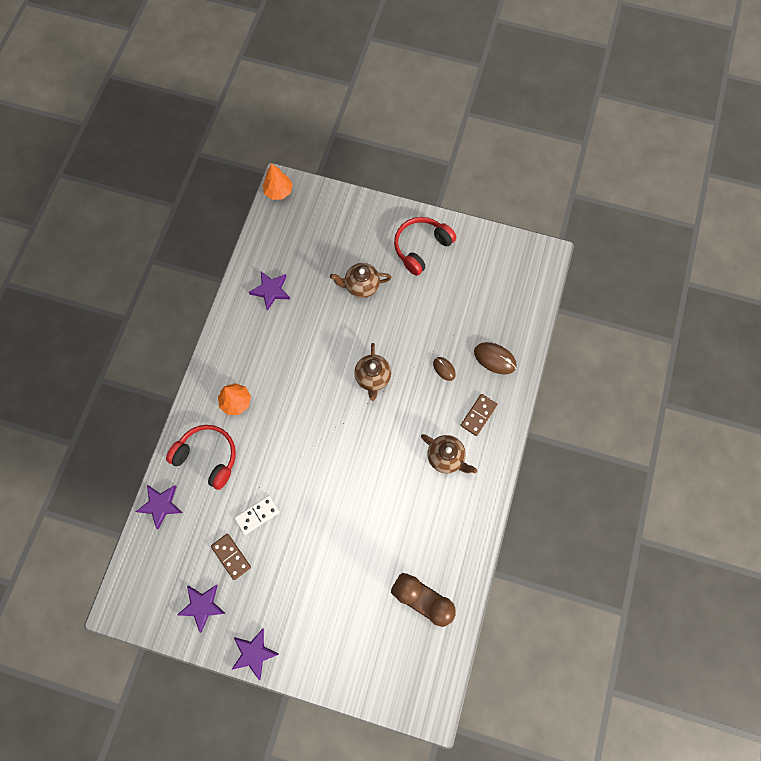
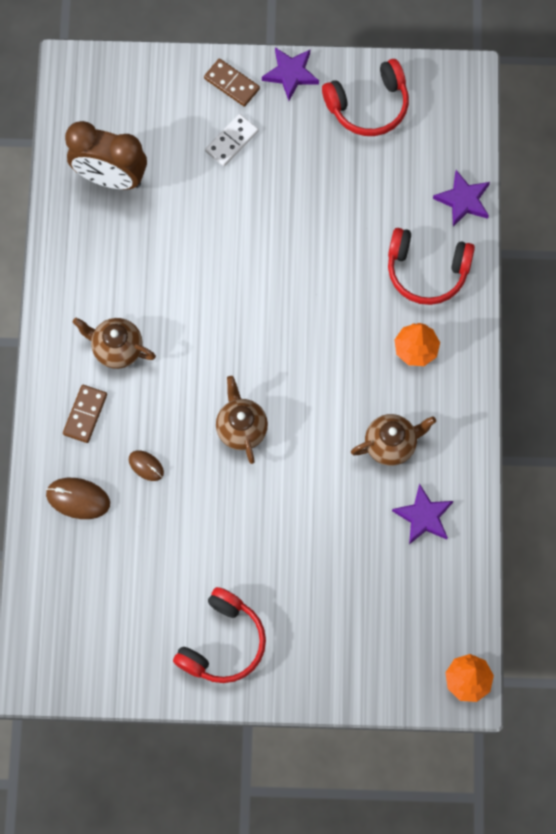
camera: 165 degrees right, 0 degrees up
purple star [177,585,226,633] -> red headphones [322,59,409,136]
brown domino [211,534,251,580] -> brown domino moved to [204,59,260,107]
white domino [234,495,280,535] -> white domino moved to [205,114,258,166]
brown teapot [330,263,391,298] -> brown teapot moved to [351,414,436,466]

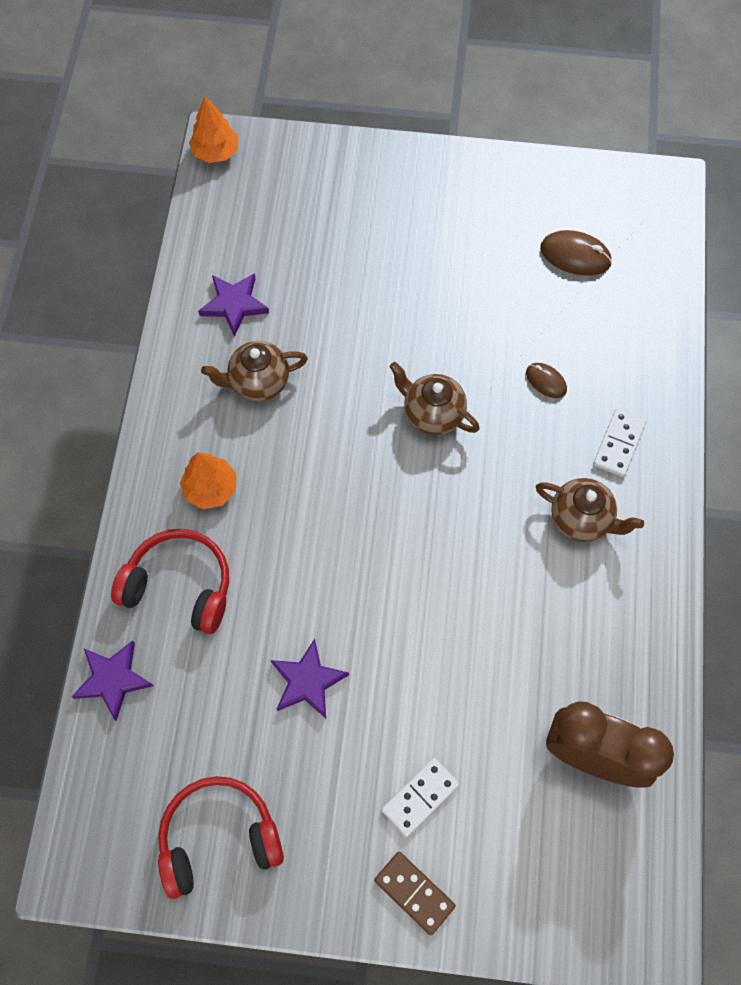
camera: 175 degrees left, 5 degrees down
brown mouse [46,478,110,519] -> brown mouse moved to [540,230,612,276]
brown domino [63,385,107,443] -> white domino [593,409,646,477]
red headphones [173,587,266,683] -> none
brown teapot [216,376,268,464] -> brown teapot turned 135 degrees clockwise [390,362,480,435]
purple star [262,47,319,101] -> purple star moved to [271,639,349,718]

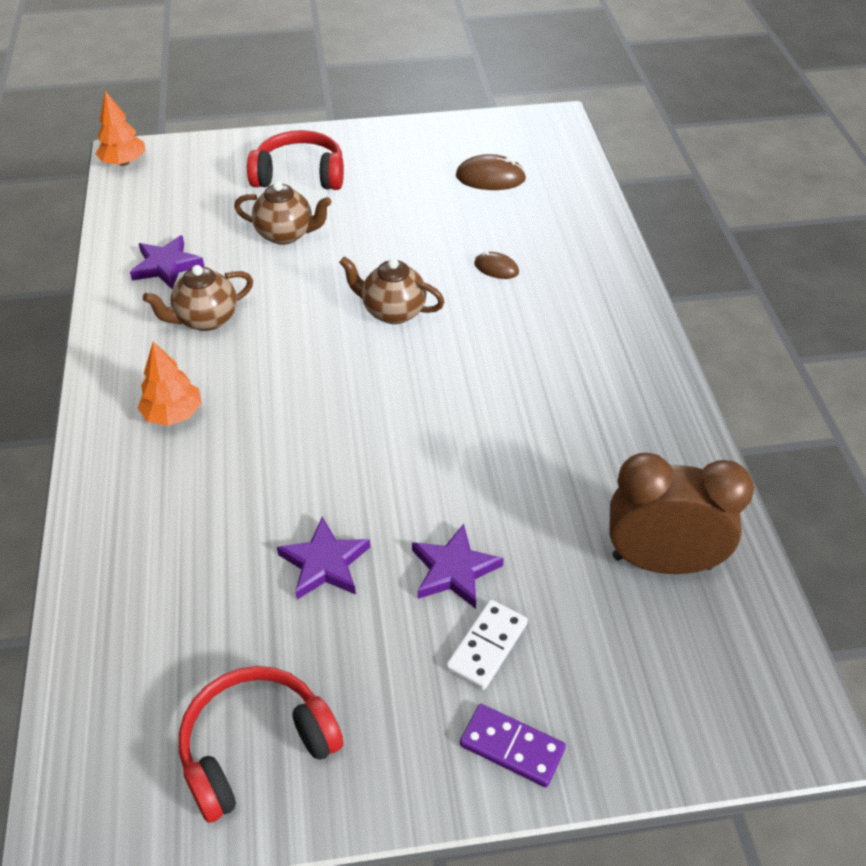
camera: 15 degrees left, 20 degrees down
purple star [71,640,154,721] -> purple star moved to [412,524,504,609]
red headphones [111,529,229,634] -> red headphones moved to [247,130,344,190]
brown domino [374,852,456,935] -> purple domino [460,704,566,787]
brown teapot [536,478,644,542] -> brown teapot moved to [234,181,332,245]
white domino [593,409,646,477] -> none

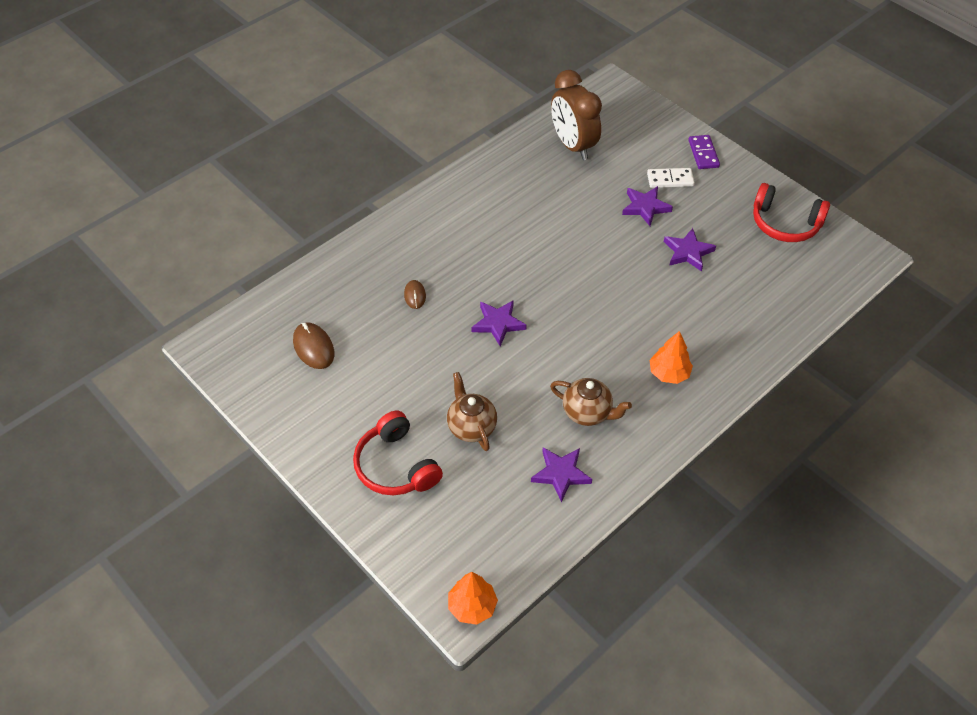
camera: 125 degrees left, 5 degrees up
brown teapot [339,256,444,324] -> purple star [471,300,527,346]

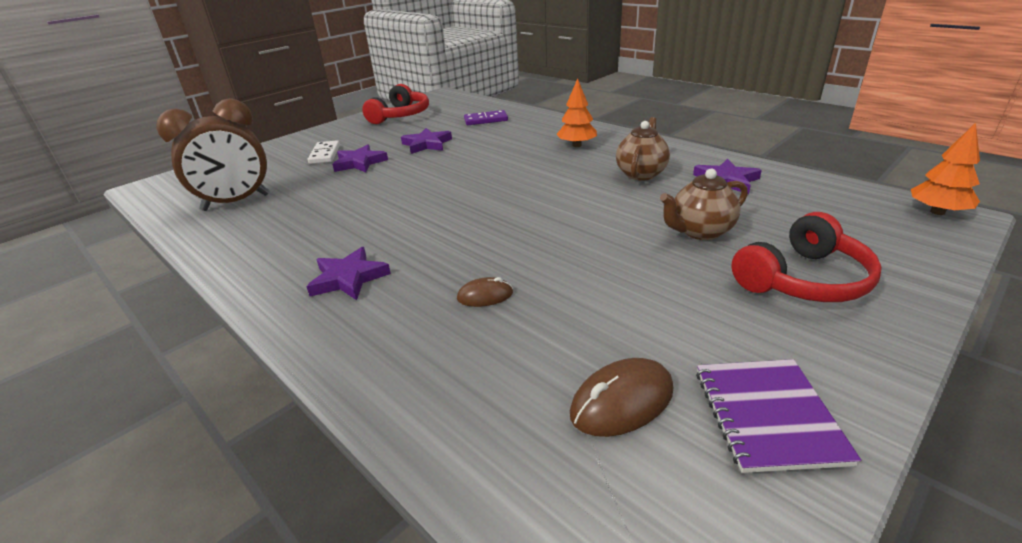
camera: 90 degrees left, 20 degrees down
purple star [471,300,527,346] -> purple star moved to [306,247,391,300]
purple domino [688,135,720,169] -> purple domino moved to [464,110,508,125]
none -> purple notebook [696,359,861,473]

